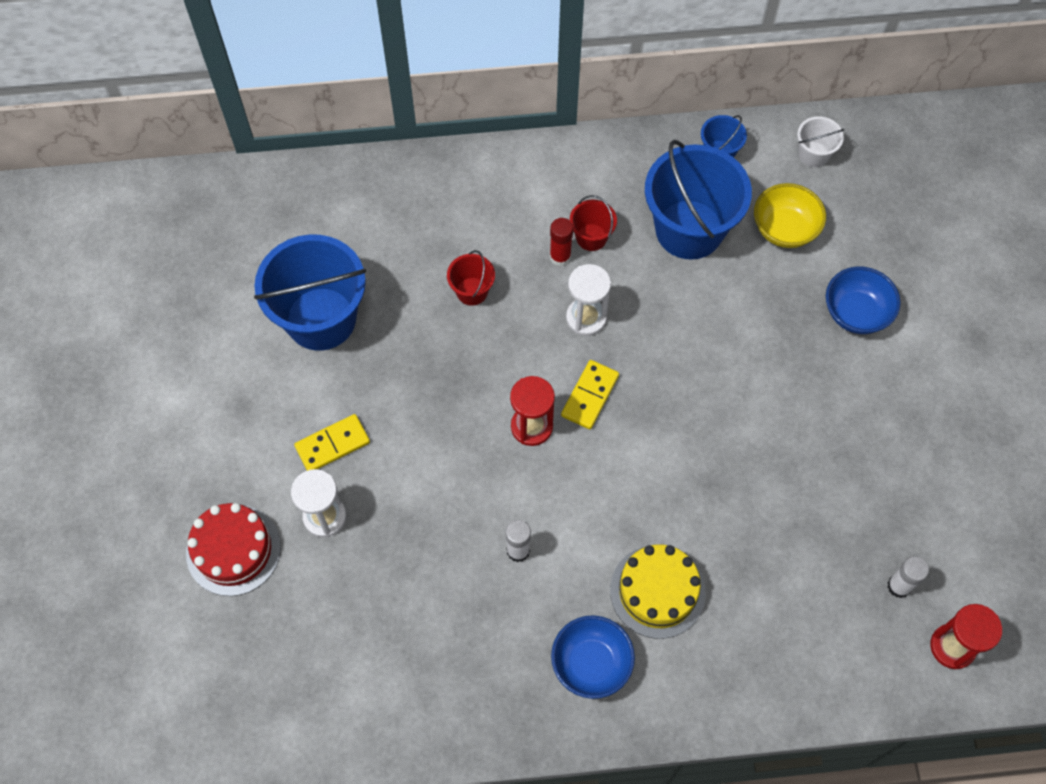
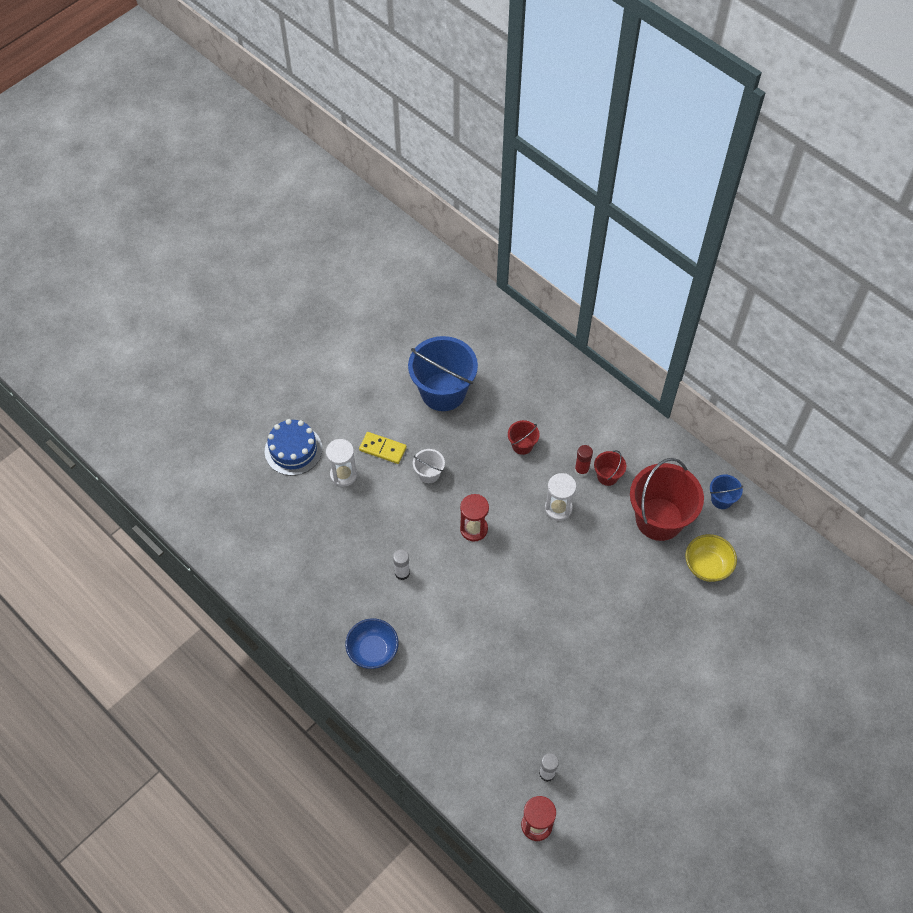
camera: 50 degrees right, 5 degrees down
red cake [186,503,281,596] -> blue cake [265,419,322,476]
yellow domino [561,360,619,429] -> none
yellow cake [610,544,706,639] -> none
blue bucket [645,140,752,260] -> red bucket [630,458,704,541]
white bucket [797,116,844,167] -> white bucket moved to [413,449,445,483]
blue bowl [826,267,901,334] -> none

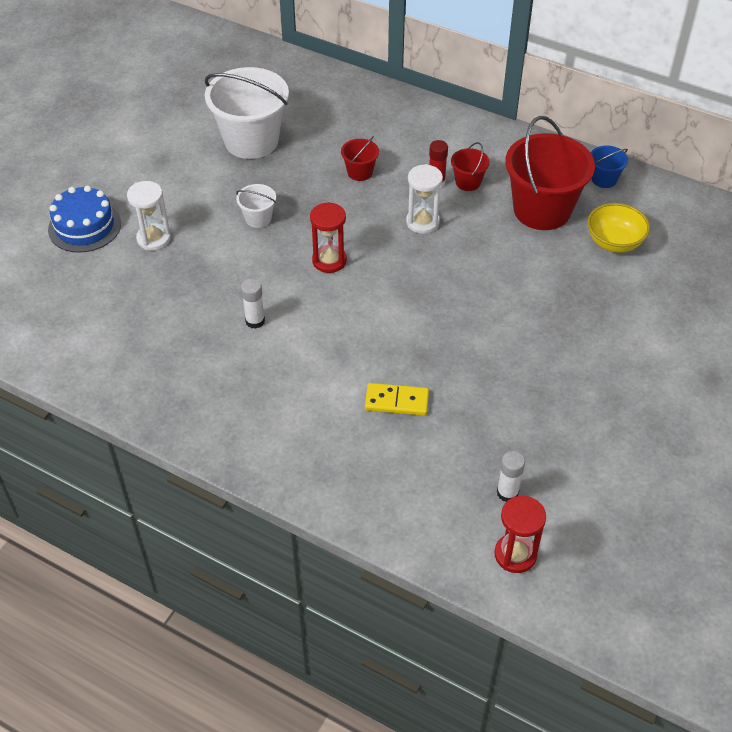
camera: 15 degrees left, 10 degrees down
blue bowl [345,618,399,669] -> none
yellow domino [359,432,407,464] -> yellow domino moved to [365,383,429,416]
blue bucket [408,336,478,411] -> white bucket [205,67,289,159]

